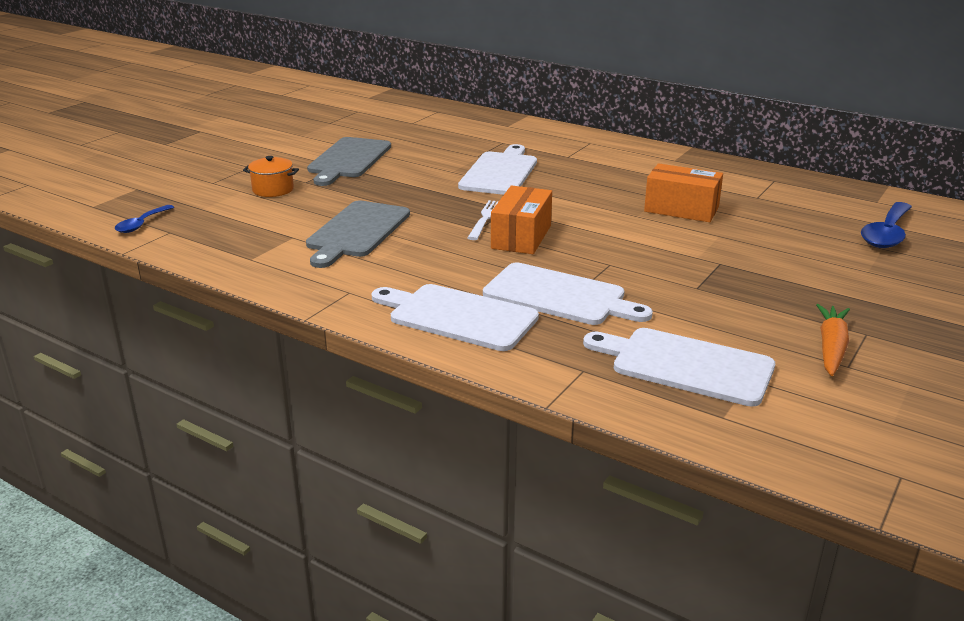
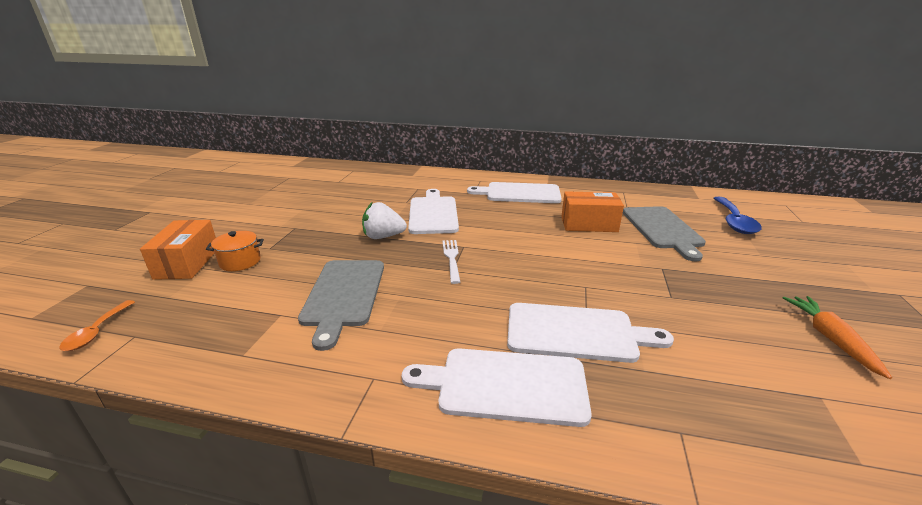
camera: 20 degrees left, 0 degrees up
blue spoon [115,205,174,233] -> orange spoon [59,300,135,351]
grey cutting board [307,137,391,186] -> grey cutting board moved to [623,206,706,261]
orange box [491,186,552,254] -> orange box moved to [140,220,216,280]
white cutting board [583,328,775,407] -> white cutting board moved to [467,182,562,203]
none -> white strawberry [362,202,407,239]

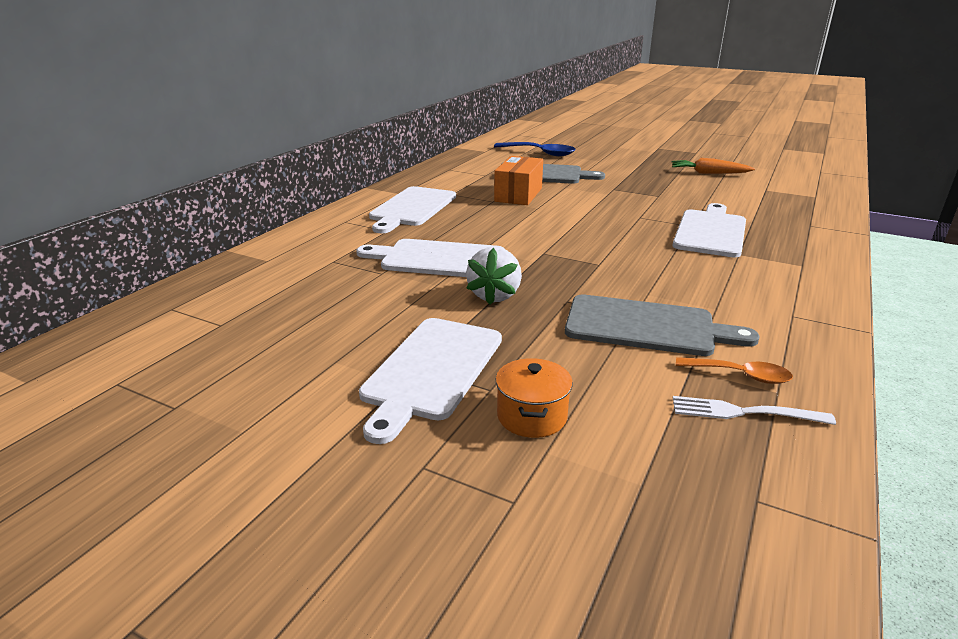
camera: 75 degrees left, 0 degrees up
orange spoon [59,300,135,351] -> orange spoon moved to [676,357,793,384]
orange box [140,220,216,280] -> none
white cutting board [402,348,592,427] -> white cutting board moved to [359,318,502,444]
white fork [443,240,460,284] -> white fork moved to [673,396,836,425]

